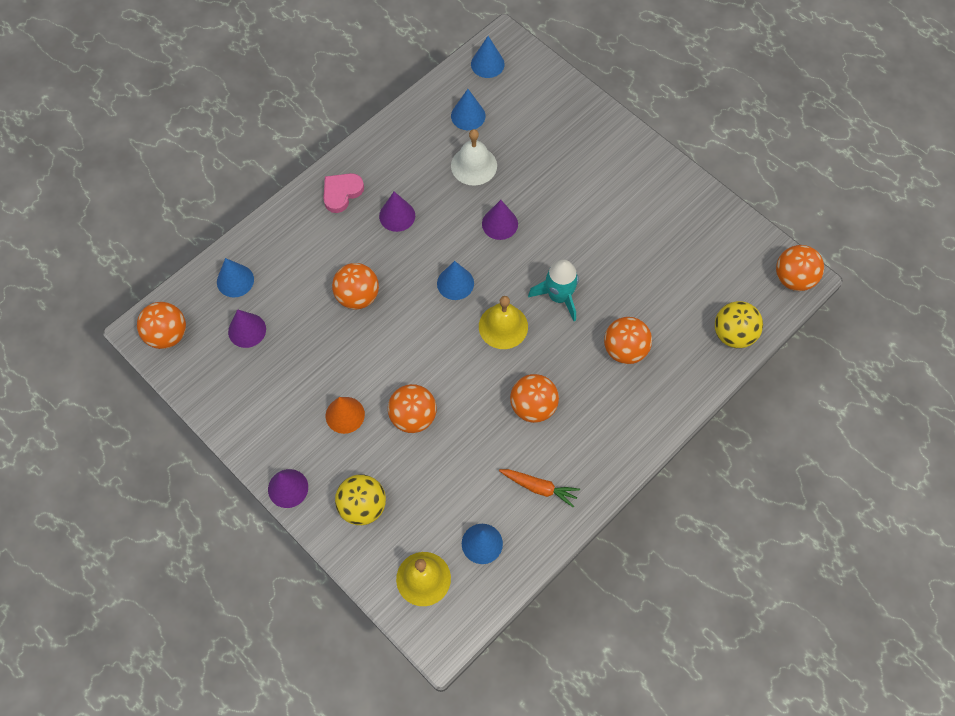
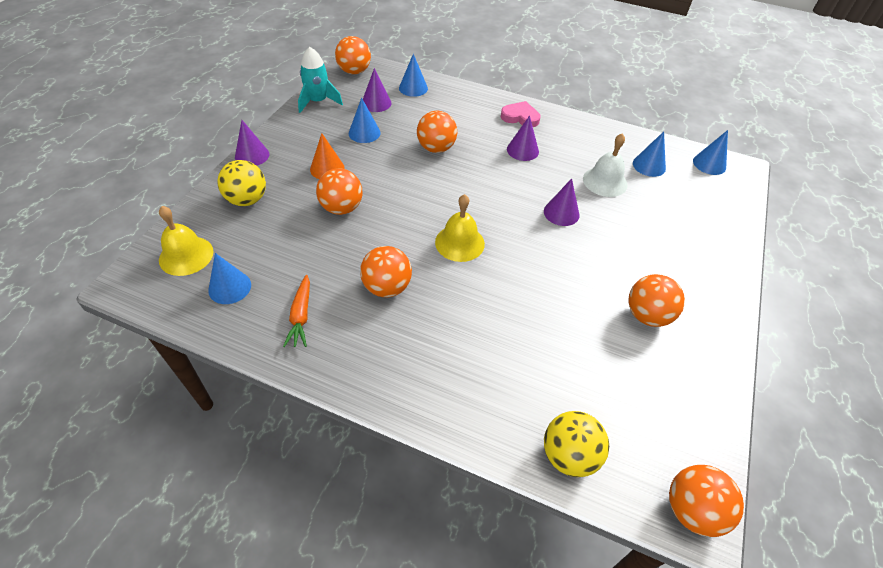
camera: 65 degrees right, 15 degrees down
blue cone [437,261,474,300] -> blue cone moved to [349,98,381,143]
turquoise rocket [528,260,579,321] -> turquoise rocket moved to [298,47,343,113]
orange ball [604,317,652,364] -> orange ball moved to [629,274,685,327]

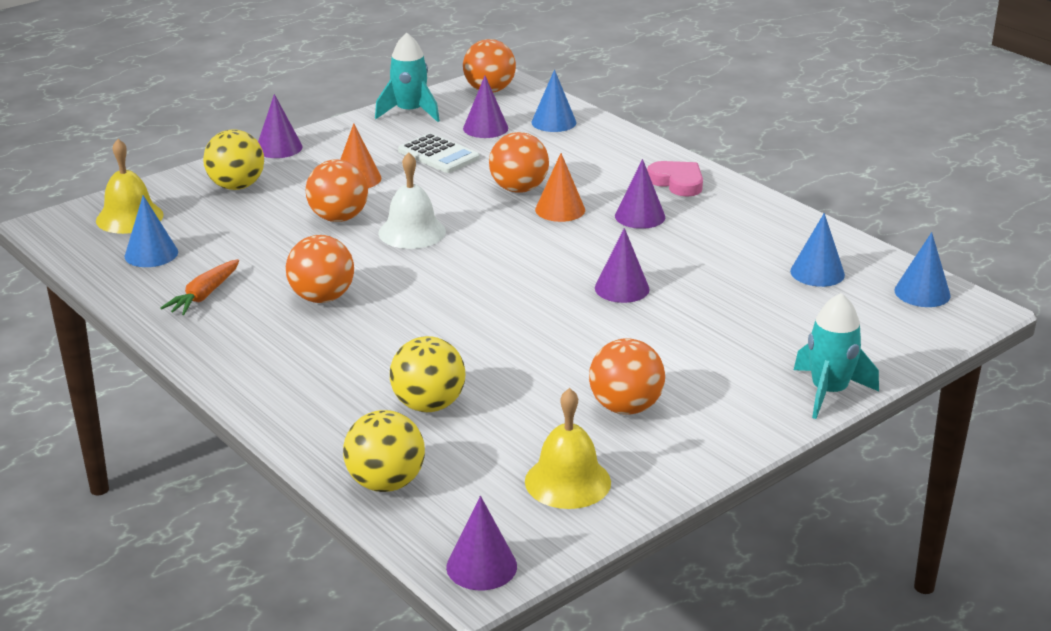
camera: 30 degrees right, 20 degrees down
blue cone [349,98,381,143] -> white calculator [398,133,480,173]
yellow bell [435,194,485,262] -> yellow bell moved to [525,388,611,509]
white bell [583,133,627,197] -> white bell moved to [378,152,446,249]
orange ball [669,465,744,537] -> purple cone [446,496,517,590]
none -> yellow ball [390,336,465,412]
none -> orange cone [535,153,585,222]
none -> turquoise rocket [794,293,879,419]

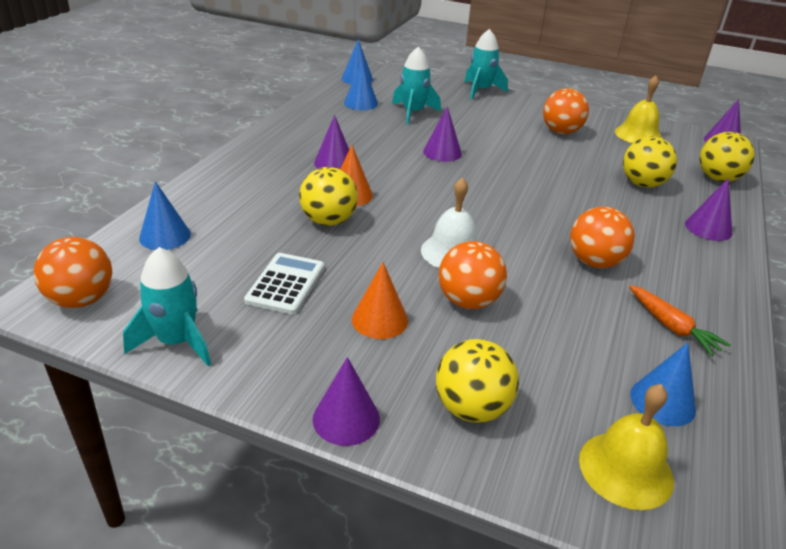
camera: 120 degrees left, 5 degrees up
orange carrot [160,259,239,315] -> orange carrot turned 60 degrees clockwise [629,285,730,356]
purple cone [463,76,508,138] -> purple cone moved to [685,178,732,241]
orange ball [489,132,549,193] -> yellow ball [299,167,358,226]
pink heart [647,161,703,197] -> none
none -> turquoise rocket [392,47,441,125]

